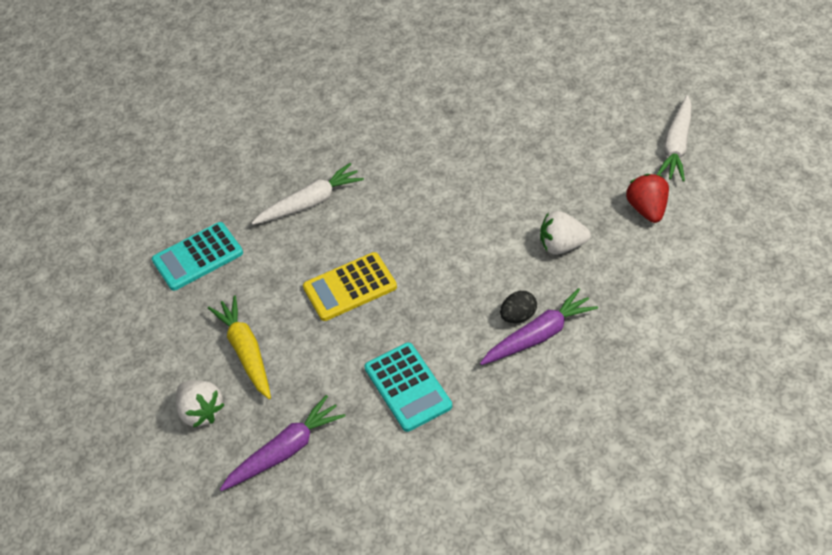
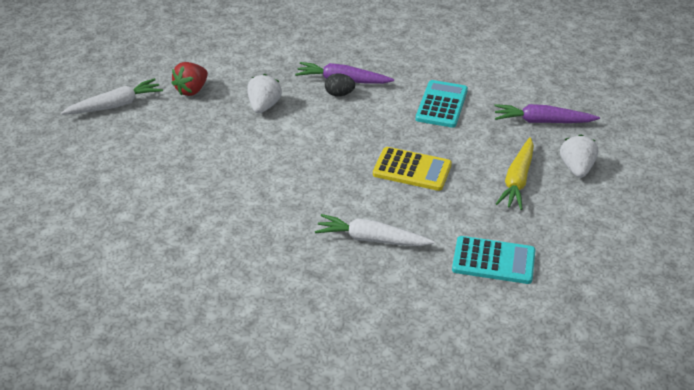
camera: 140 degrees left, 10 degrees down
white strawberry [540,211,591,255] -> white strawberry turned 120 degrees counterclockwise [247,74,282,113]

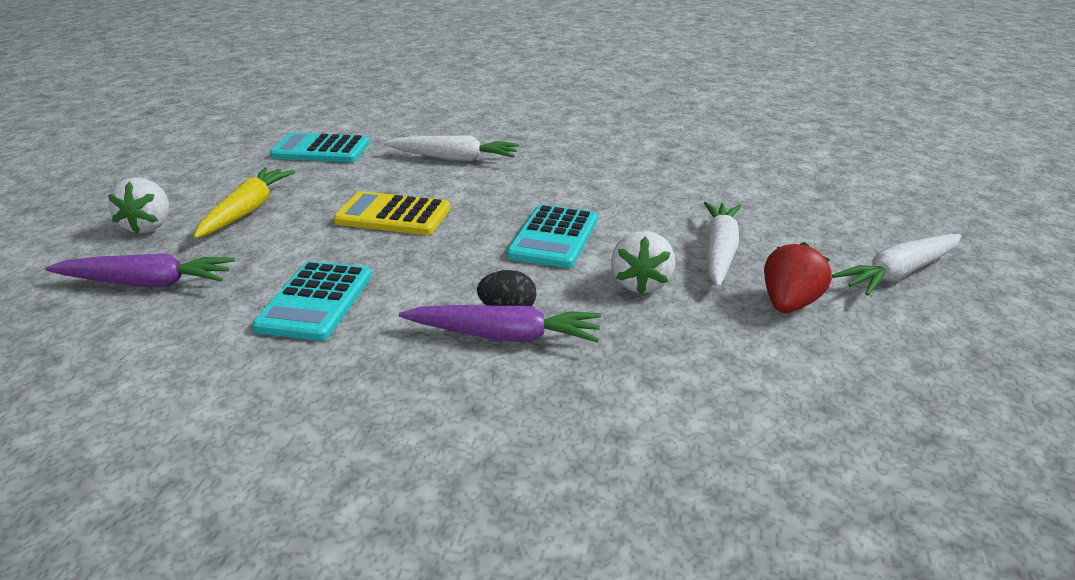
camera: 175 degrees right, 10 degrees down
none -> turquoise calculator [507,205,597,268]
none -> white carrot [704,202,742,287]

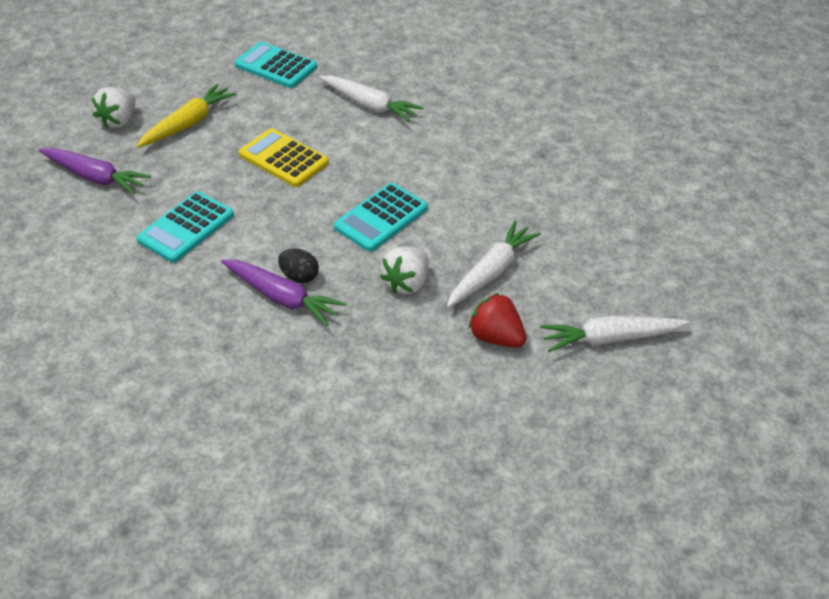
camera: 25 degrees right, 15 degrees up
red strawberry [764,242,832,313] -> red strawberry turned 105 degrees counterclockwise [469,293,526,348]

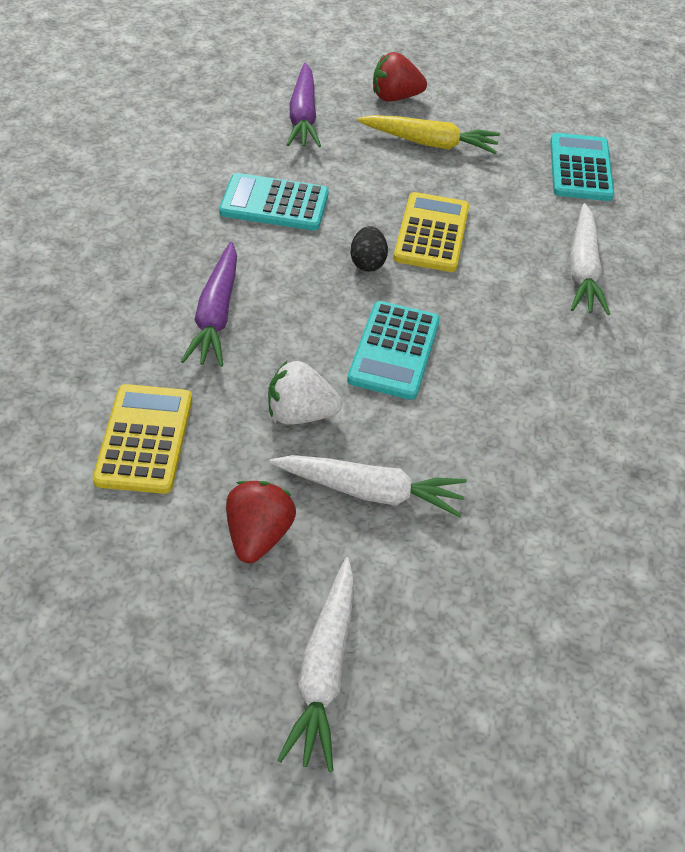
camera: 60 degrees right, 5 degrees up
white strawberry [92,87,136,129] -> red strawberry [373,52,427,102]
black egg [278,249,319,283] -> black egg moved to [351,226,388,272]
turquoise calculator [334,183,428,252] -> turquoise calculator turned 90 degrees counterclockwise [347,301,440,400]
white carrot [540,315,690,352] -> white carrot turned 135 degrees counterclockwise [277,557,354,772]
none -> yellow calculator [92,384,192,494]

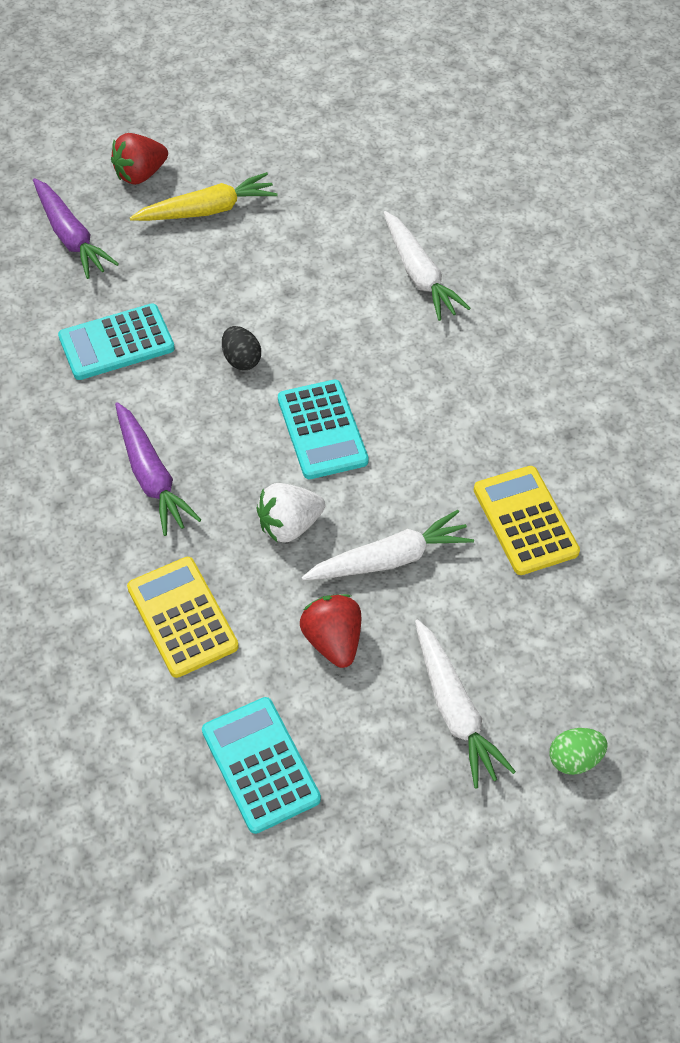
camera: 30 degrees left, 5 degrees up
yellow calculator [394,192,469,272] -> yellow calculator moved to [474,466,580,575]
turquoise calculator [550,133,614,201] -> turquoise calculator moved to [202,697,321,834]
none -> green egg [549,728,608,775]

